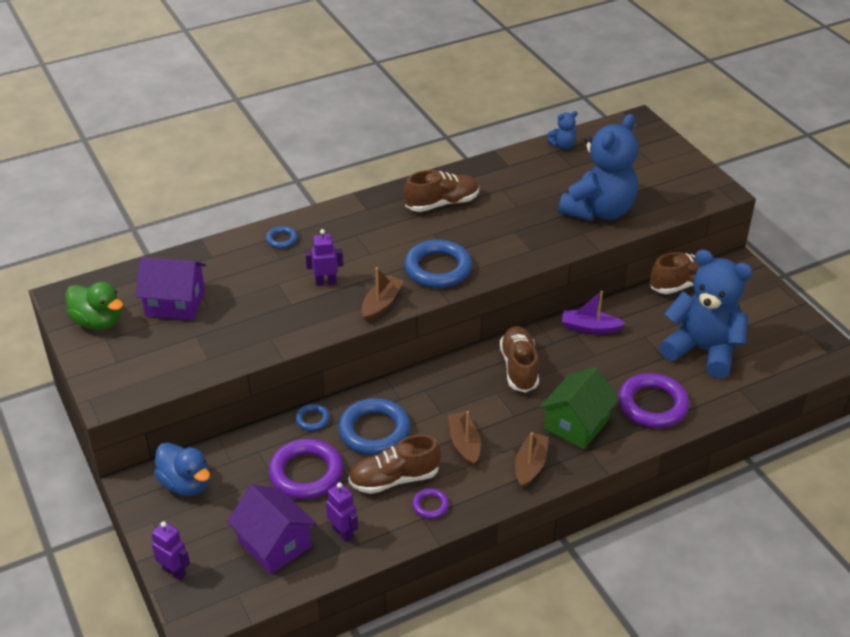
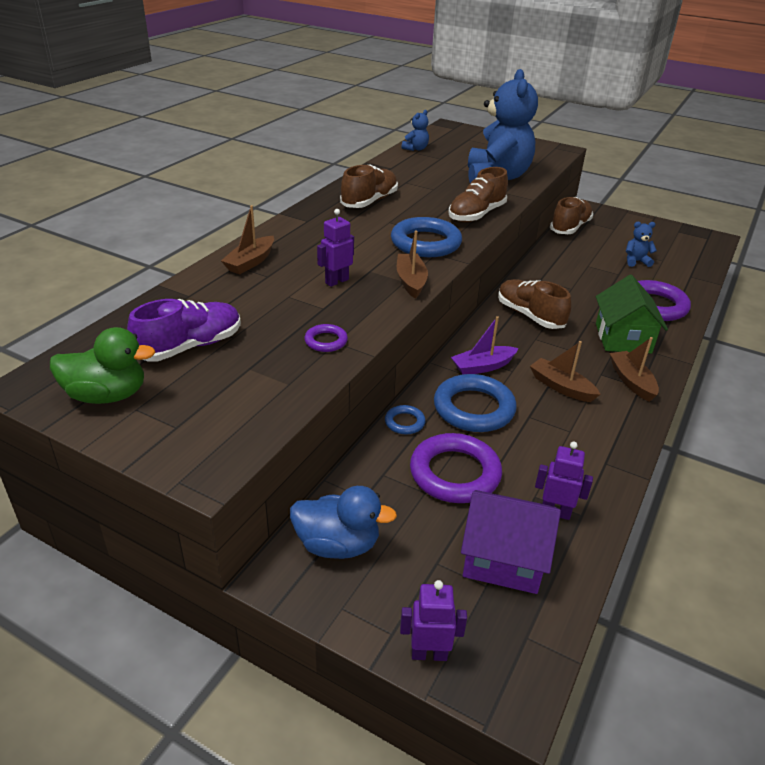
camera: 35 degrees left, 5 degrees down
purple house [136,257,206,320] -> purple shoe [127,299,241,362]
blue ring [266,226,298,249] -> brown boat [221,205,274,274]
brown shoe [349,434,441,494] -> brown shoe moved to [448,167,508,222]
purple ring [412,488,449,519] -> purple ring moved to [304,324,348,352]
purple boat [562,291,626,334] -> purple boat moved to [451,316,519,375]
blue teddy bear [659,250,753,378] -> blue teddy bear [626,222,657,267], size x0.41

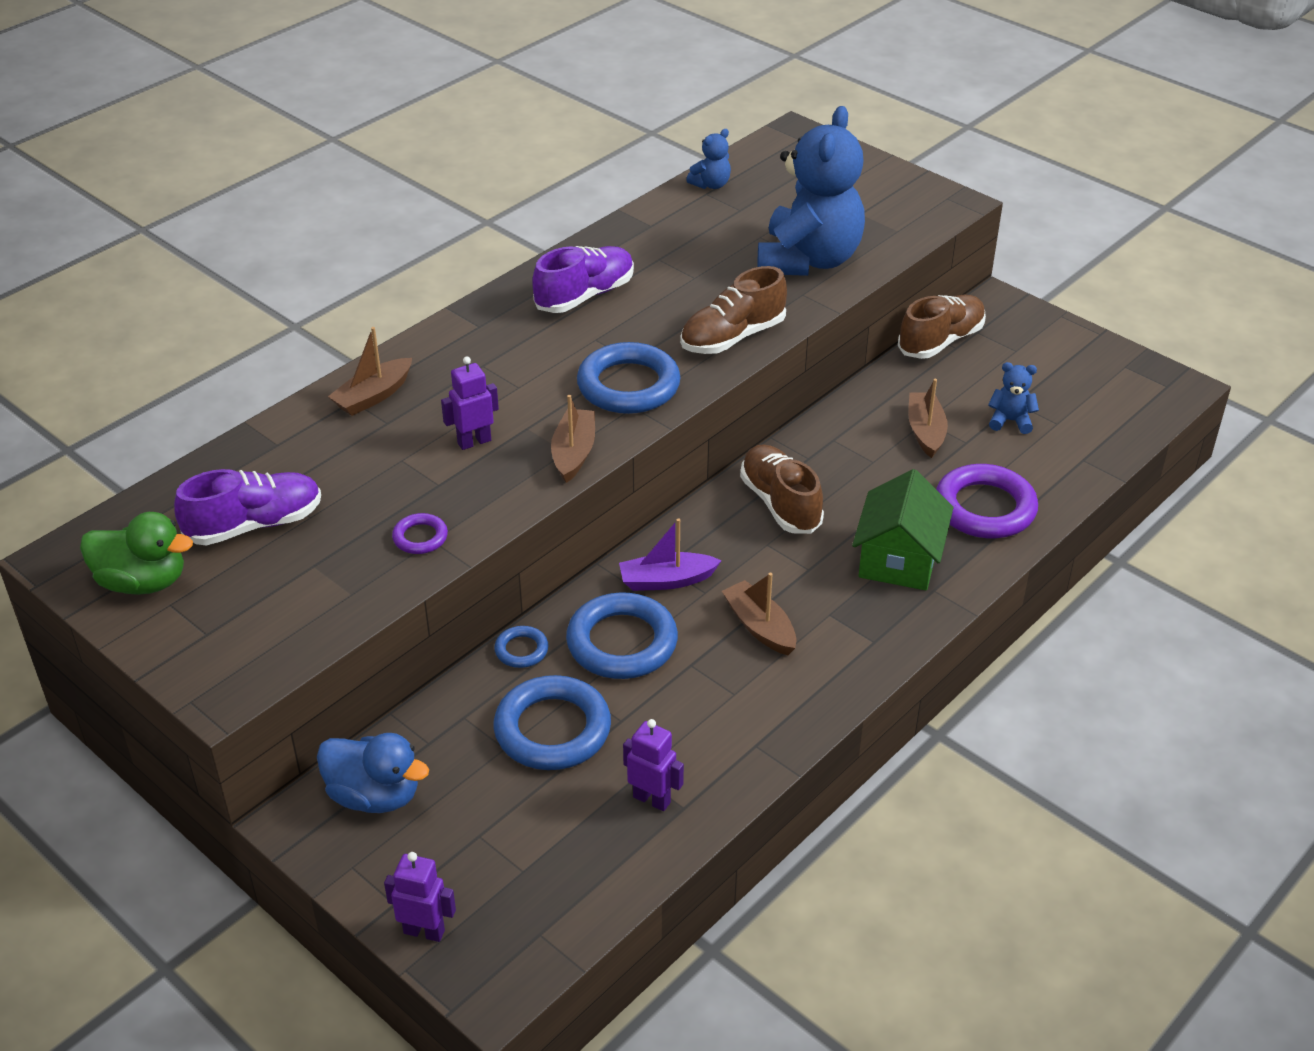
camera: 15 degrees right, 5 degrees up
brown shoe [340,164,398,208] -> purple shoe [532,246,634,313]
purple ring [410,433,502,503] -> blue ring [494,675,611,770]
purple house [461,490,561,594] -> none
brown boat [610,337,659,402] -> brown boat moved to [908,379,948,458]

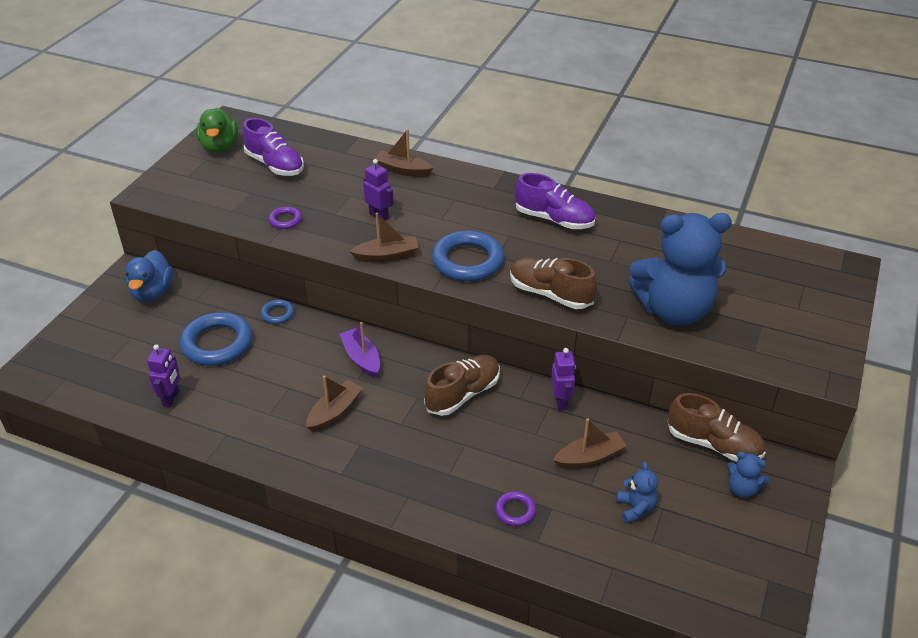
camera: 70 degrees right, 0 degrees up
purple robot [384,852,456,942] -> purple robot moved to [551,348,576,410]
blue ring [566,592,678,679] -> none
blue teddy bear [686,129,731,189] -> blue teddy bear moved to [727,451,769,498]
green house [852,469,953,590] -> none
purple ring [936,464,1038,538] -> purple ring [495,491,536,526], size x0.48

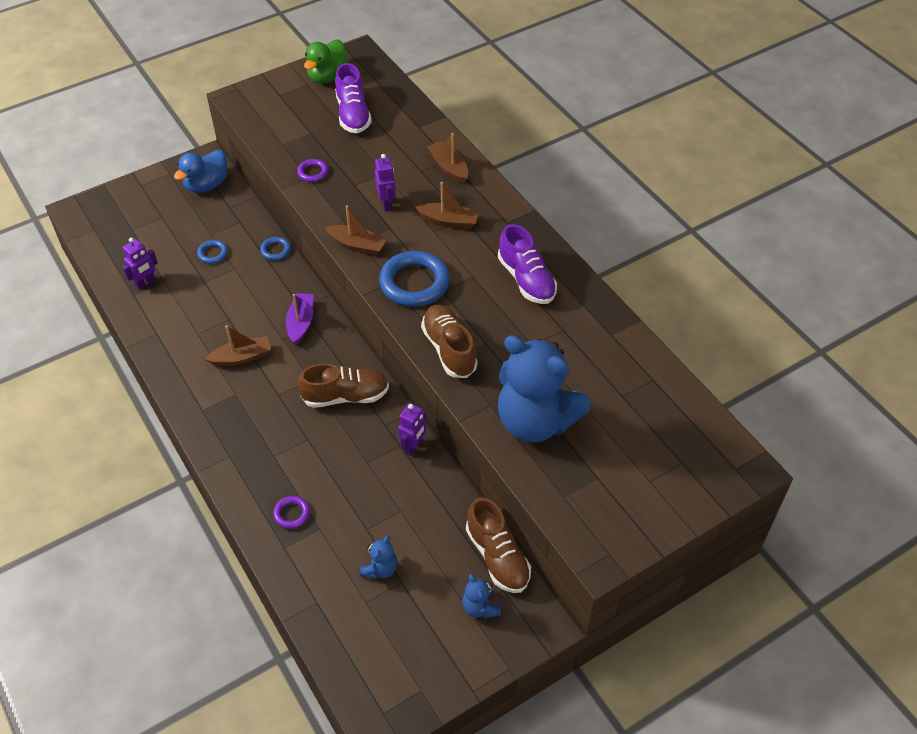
camera: 35 degrees right, 10 degrees up
blue ring [180,312,252,366] -> blue ring [197,240,228,264], size x0.48
brown boat [553,418,627,468] -> brown boat moved to [416,182,479,229]

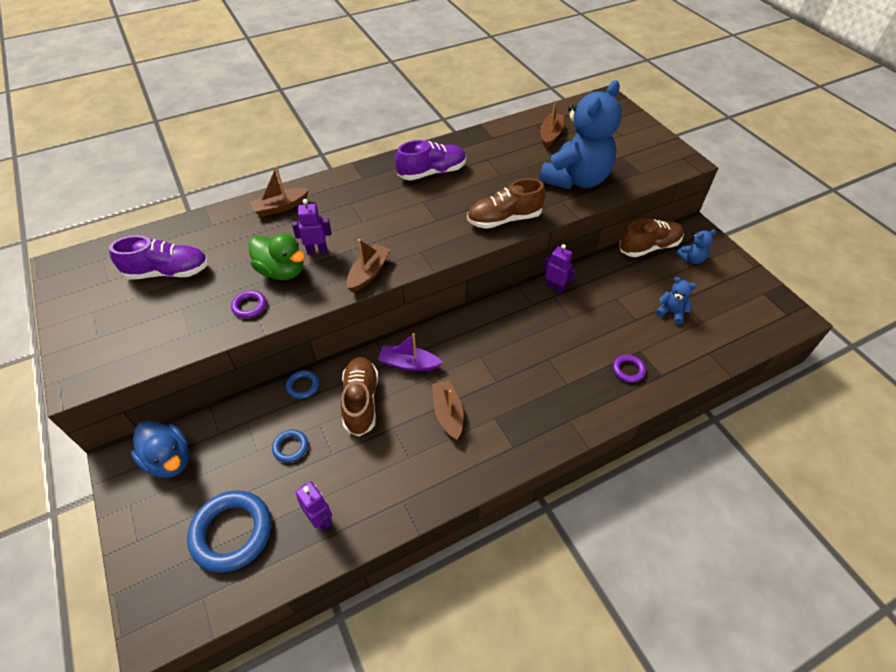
camera: 85 degrees left, 0 degrees up
brown shoe [298,363,389,408] -> brown shoe moved to [341,357,378,436]
green duck [304,39,349,84] -> green duck moved to [249,233,305,280]
blue ring [379,251,450,307] -> blue ring moved to [187,490,271,572]
brown boat [416,182,479,229] -> brown boat moved to [540,100,564,149]

